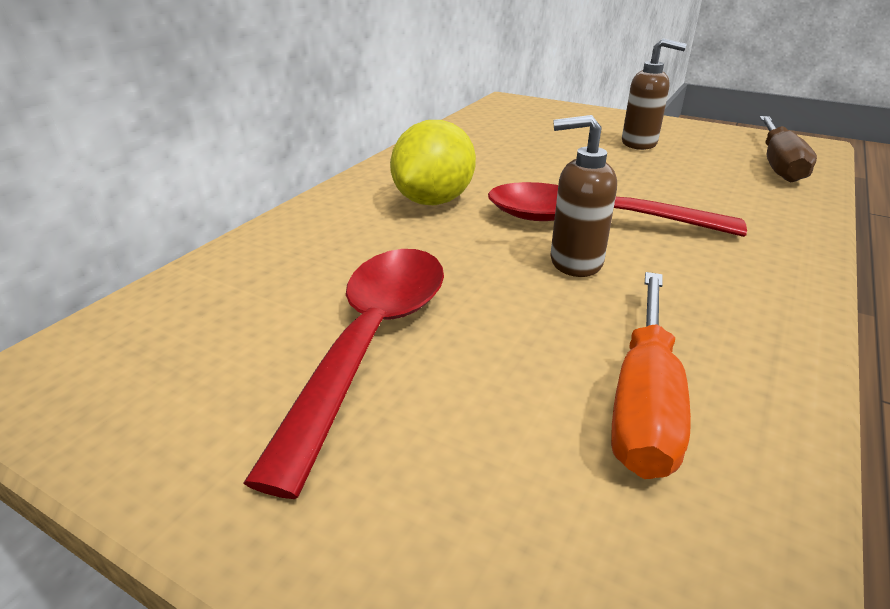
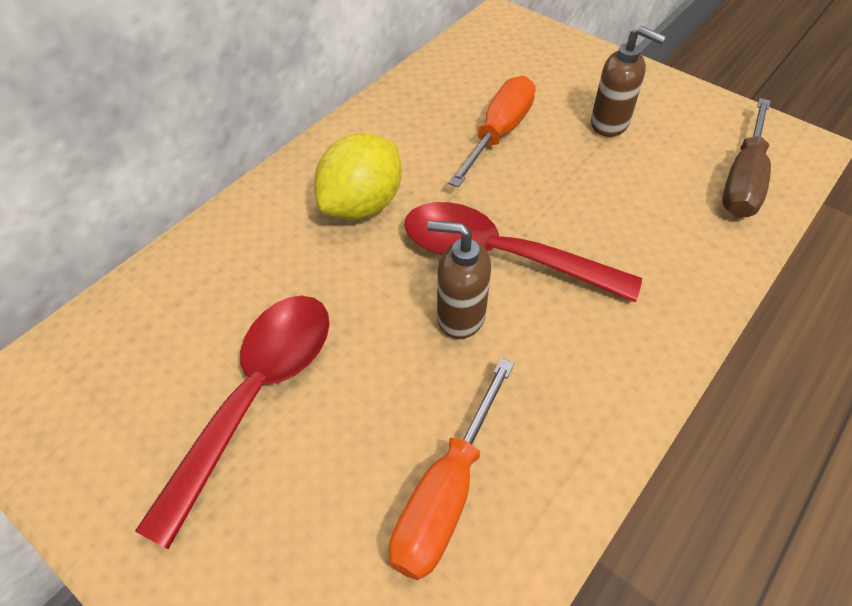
camera: 10 degrees right, 20 degrees up
none -> orange screwdriver [448,76,536,187]

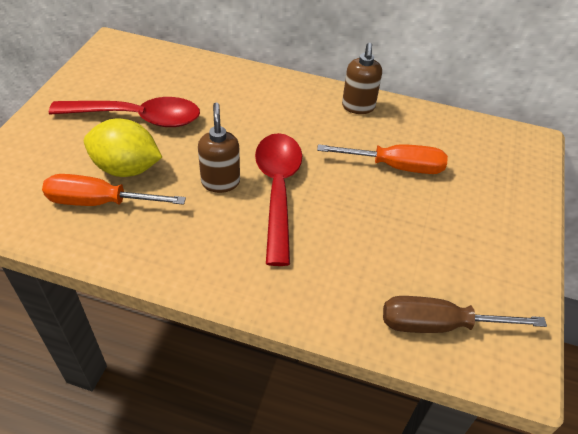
camera: 65 degrees right, 5 degrees down
yellow lemon [314,133,402,220] -> yellow lemon moved to [84,119,162,177]
brown soap dispenser [591,26,666,137] -> brown soap dispenser moved to [342,43,382,114]

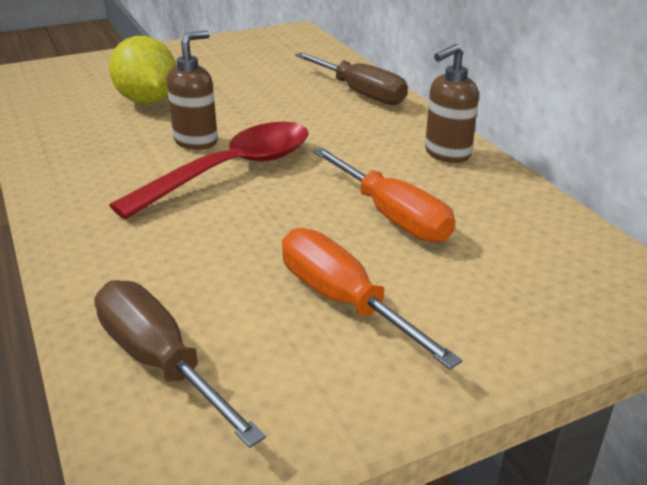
camera: 50 degrees right, 15 degrees down
orange screwdriver [42,174,186,206] -> orange screwdriver moved to [282,228,462,369]
red spoon [49,97,200,127] -> none
none -> brown screwdriver [295,52,408,105]

